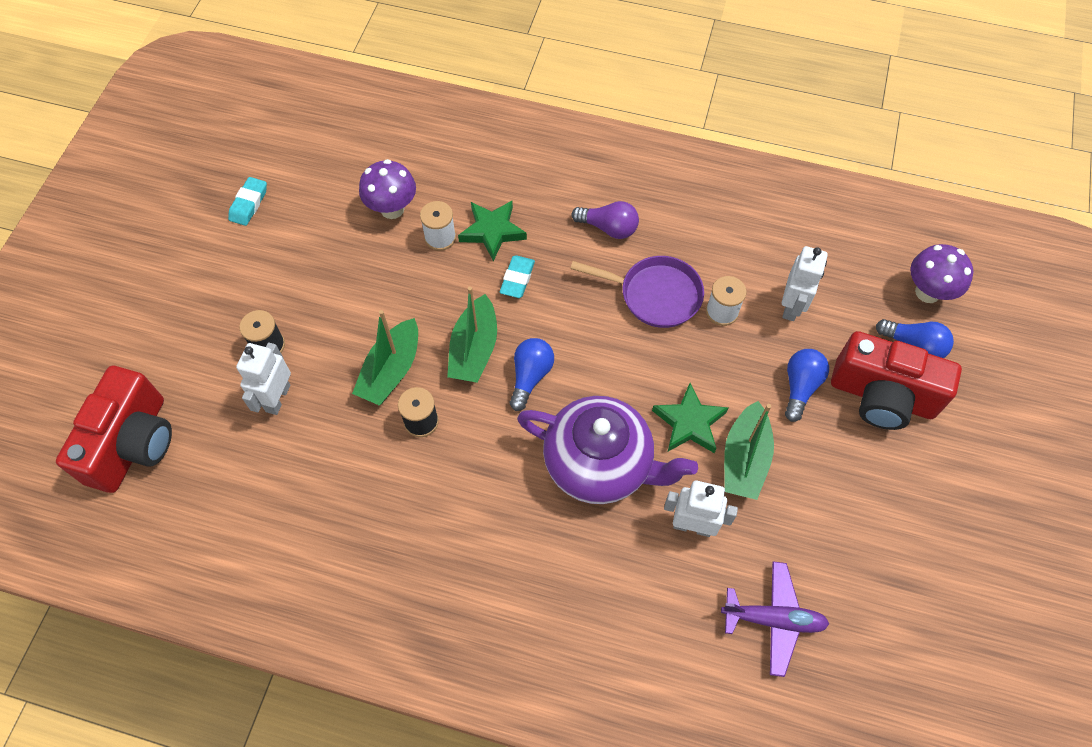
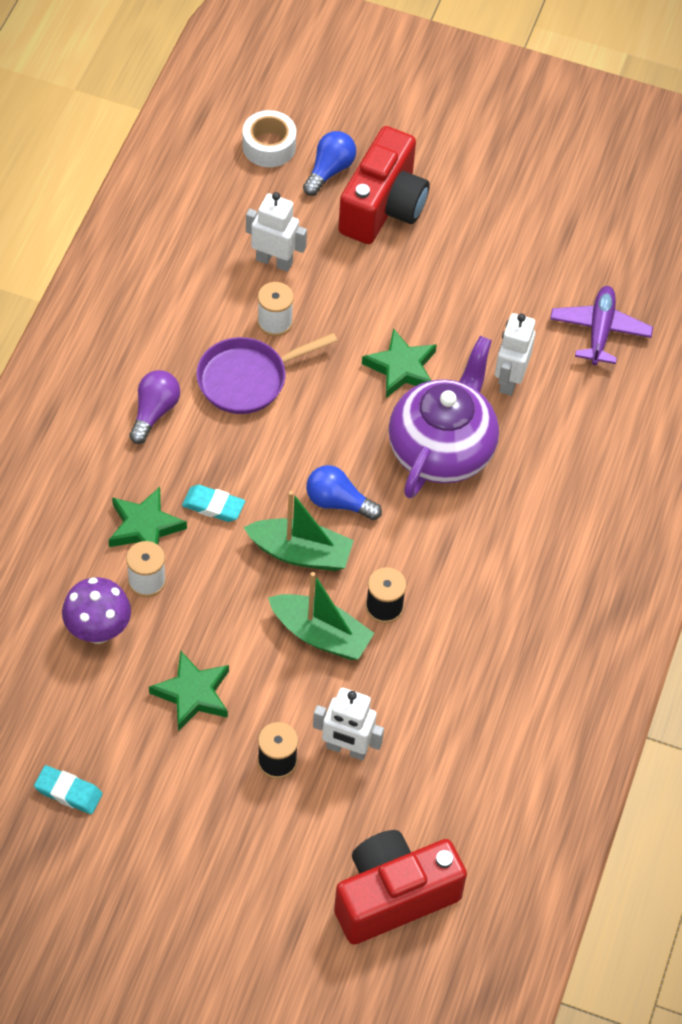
camera: 90 degrees left, 5 degrees down
red camera [56,366,172,493] -> red camera turned 45 degrees counterclockwise [334,830,467,945]
purple pan [570,256,704,328] -> purple pan turned 135 degrees counterclockwise [196,333,338,414]
green boat [724,401,774,500] -> none
blue light bulb [785,349,829,422] -> none
purple mushroom [910,244,973,303] -> white tape [242,110,296,167]
none -> green star [149,651,229,731]

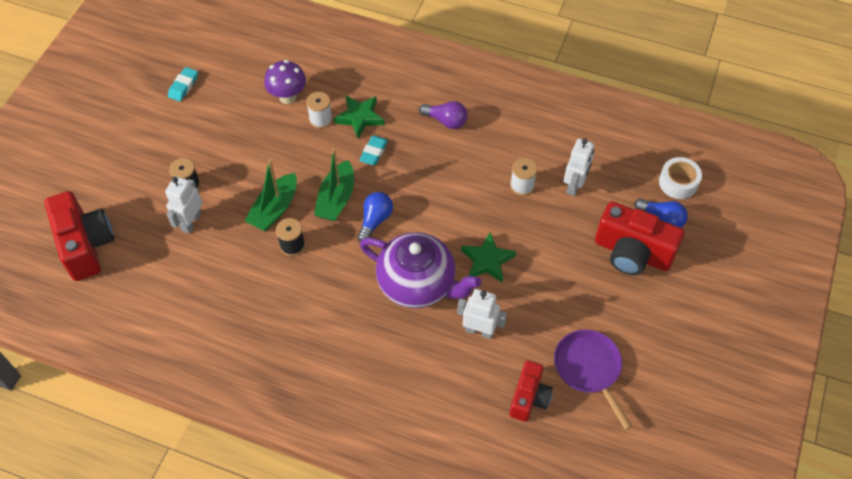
camera: 95 degrees right, 0 degrees up
green star [149,651,229,731] -> none
purple pan [196,333,338,414] -> purple pan moved to [554,330,632,430]
purple plane [550,286,653,365] -> red camera [510,360,553,422]

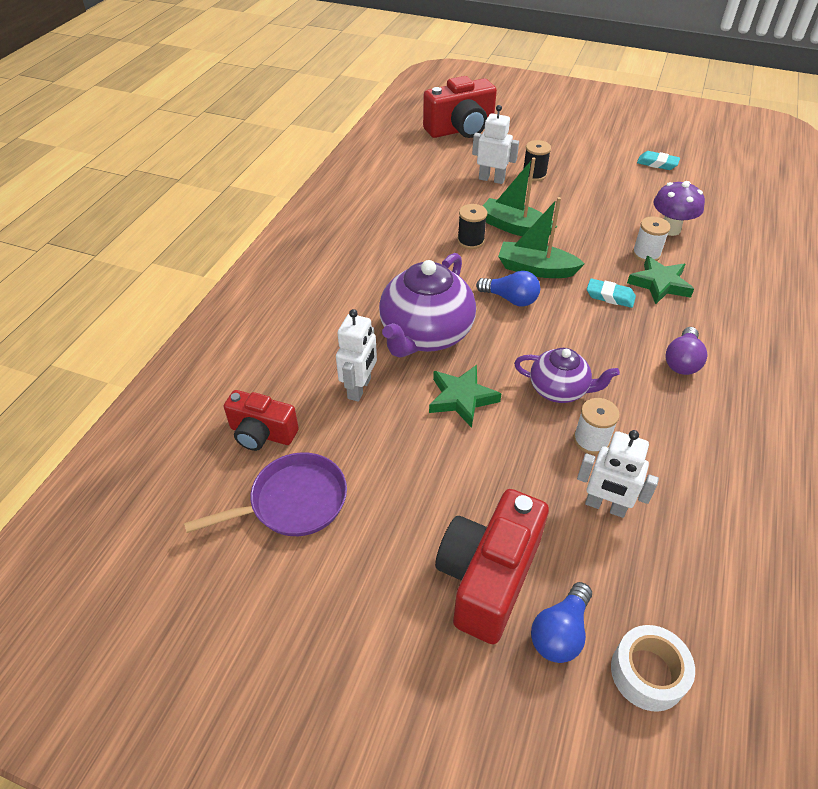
camera: 90 degrees right, 10 degrees down
none -> purple teapot [514,348,620,403]

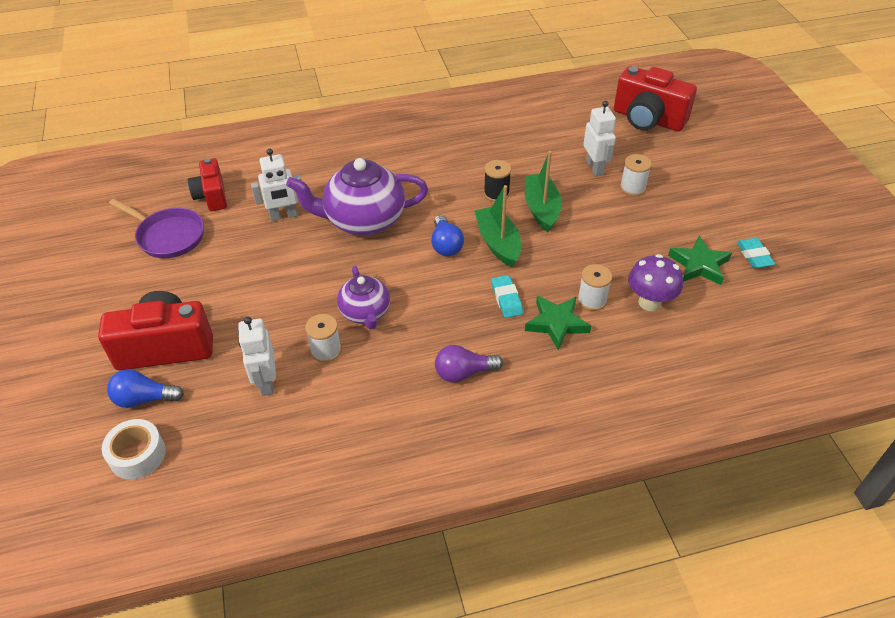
camera: 55 degrees right, 0 degrees up
green star [429,365,501,428] -> green star moved to [668,236,732,285]
black spool [523,140,551,181] -> white spool [620,154,652,196]

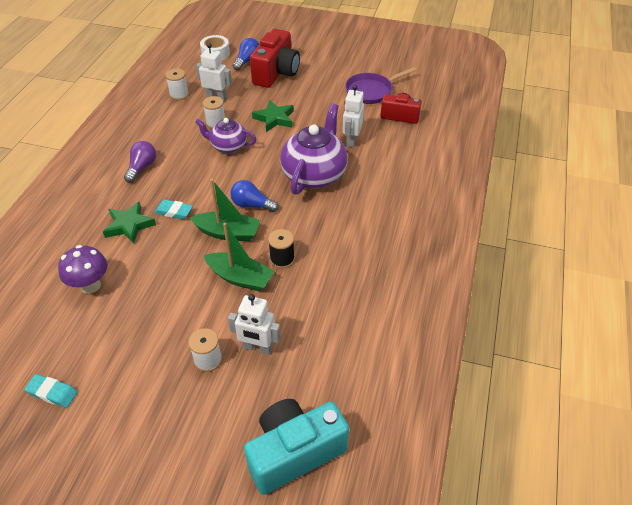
camera: 120 degrees right, 0 degrees up
white spool [577,264,612,311] -> white spool moved to [165,68,189,100]
red camera [614,66,697,132] -> turquoise camera [244,399,349,495]
green star [668,236,732,285] -> green star moved to [252,100,294,132]

